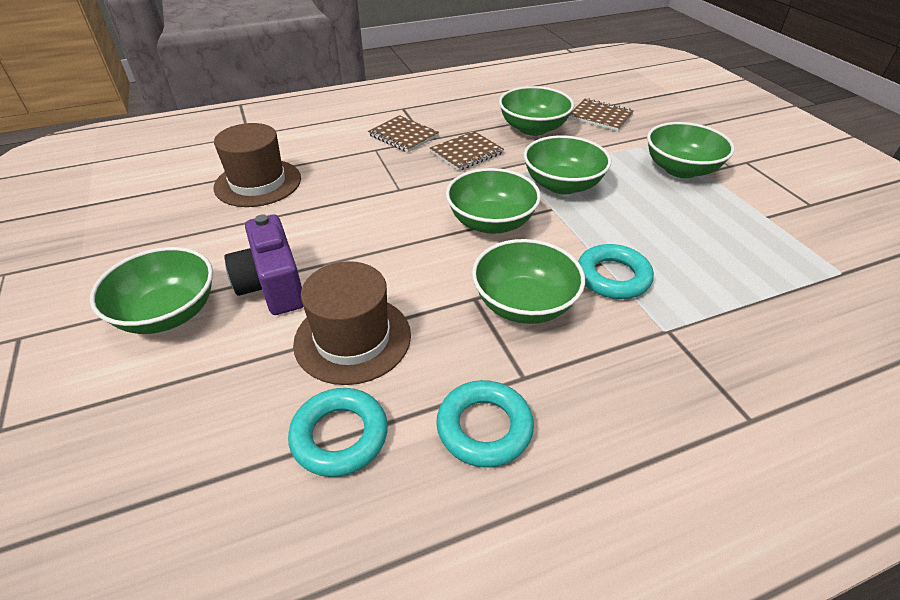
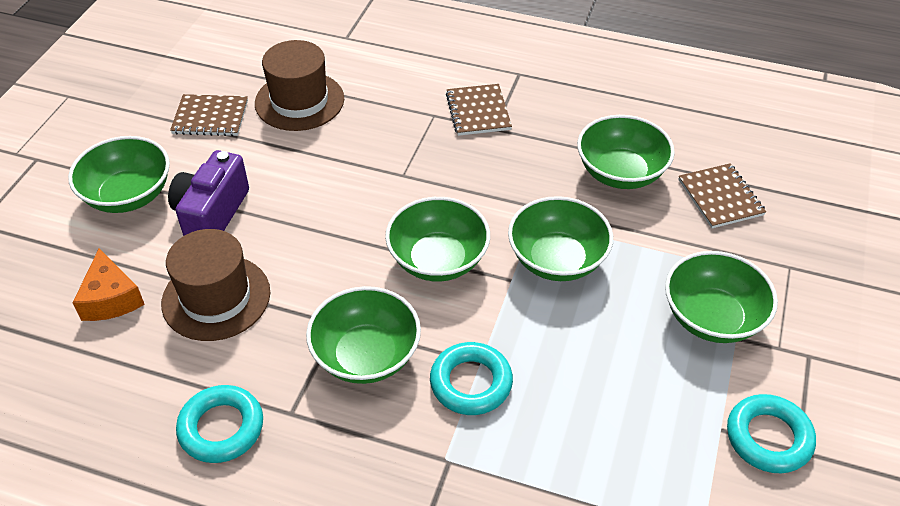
camera: 40 degrees right, 5 degrees up
turquoise ring [288,388,388,477] -> turquoise ring moved to [727,394,816,473]
brown notebook [430,131,504,171] -> brown notebook moved to [170,94,248,136]
none -> orange cheese [73,248,145,321]

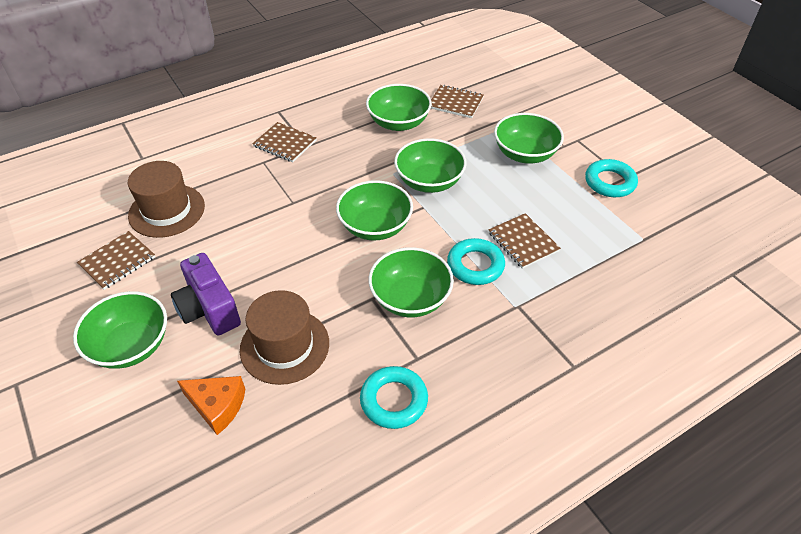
camera: 50 degrees left, 0 degrees up
none -> brown notebook [488,213,561,269]

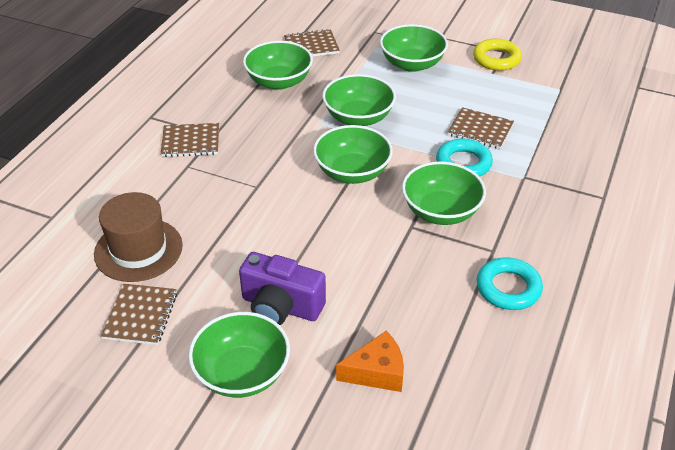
camera: 35 degrees left, 5 degrees down
brown hat [240,290,329,385] -> none
turquoise ring [585,159,638,197] -> yellow ring [473,39,522,71]

